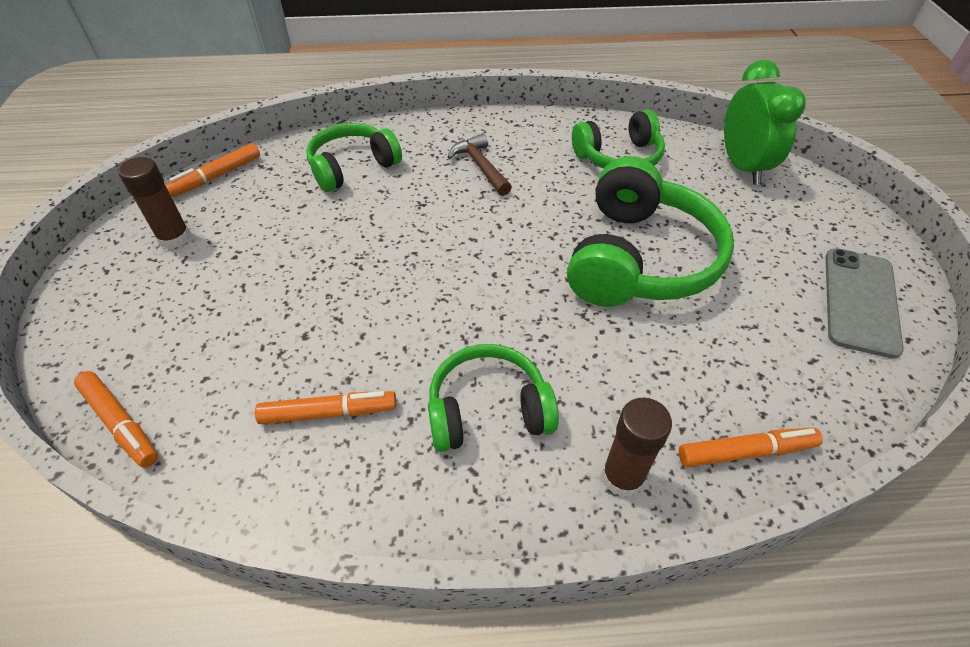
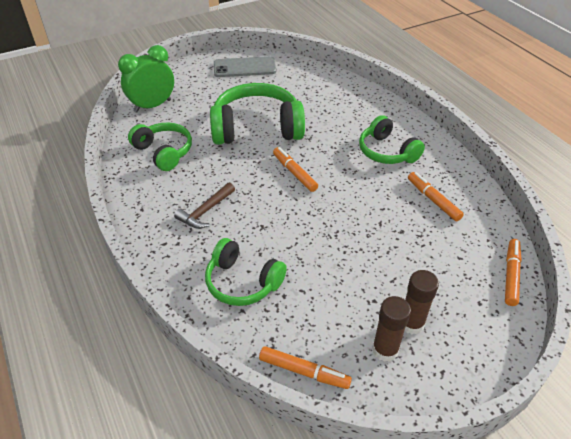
camera: 115 degrees left, 5 degrees down
brown glue stick [602,398,672,497] -> brown glue stick moved to [405,270,439,334]
orange marker [679,428,823,467] -> orange marker moved to [273,147,318,192]

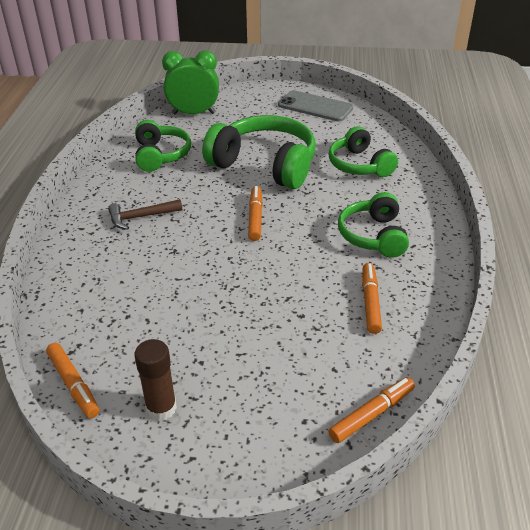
camera: 35 degrees right, 5 degrees down
green headphones [205,238,287,306] -> green headphones moved to [329,126,398,177]
brown glue stick [405,270,439,334] -> none

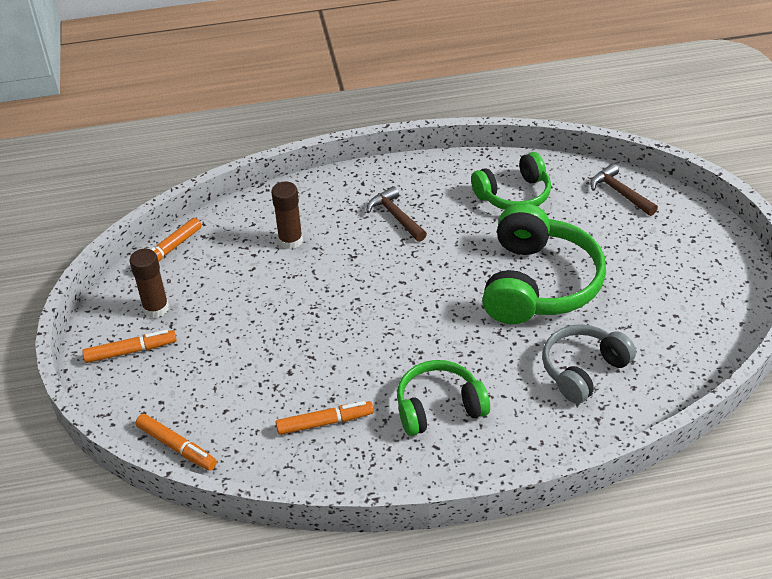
camera: 75 degrees right, 5 degrees up
green clock [162,50,219,114] -> brown hammer [590,163,658,216]
orange marker [248,186,263,241] -> orange marker moved to [82,330,177,363]
grey phone [278,90,353,122] -> none
green headphones [329,126,398,177] -> grey headphones [542,324,636,404]
none -> brown glue stick [271,181,303,249]

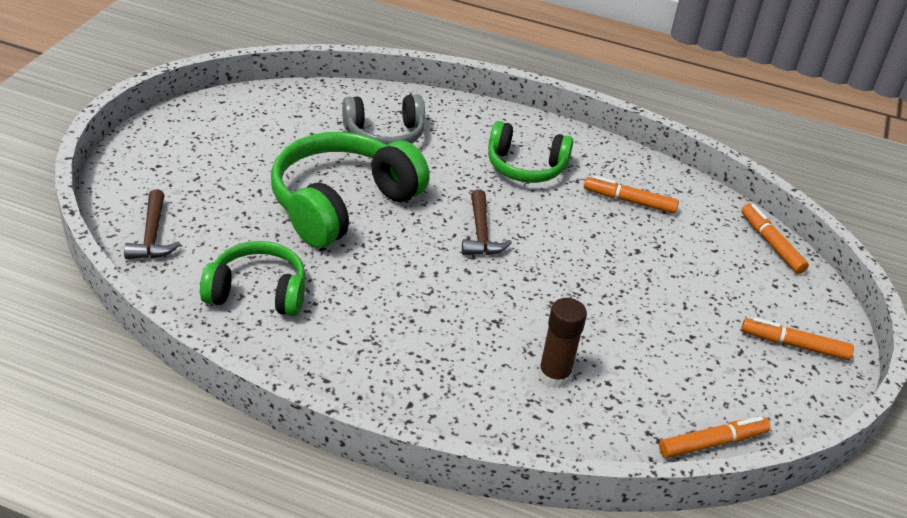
camera: 155 degrees left, 5 degrees down
brown glue stick [130,249,169,318] -> none
brown hammer [366,186,427,242] -> brown hammer moved to [462,189,512,255]

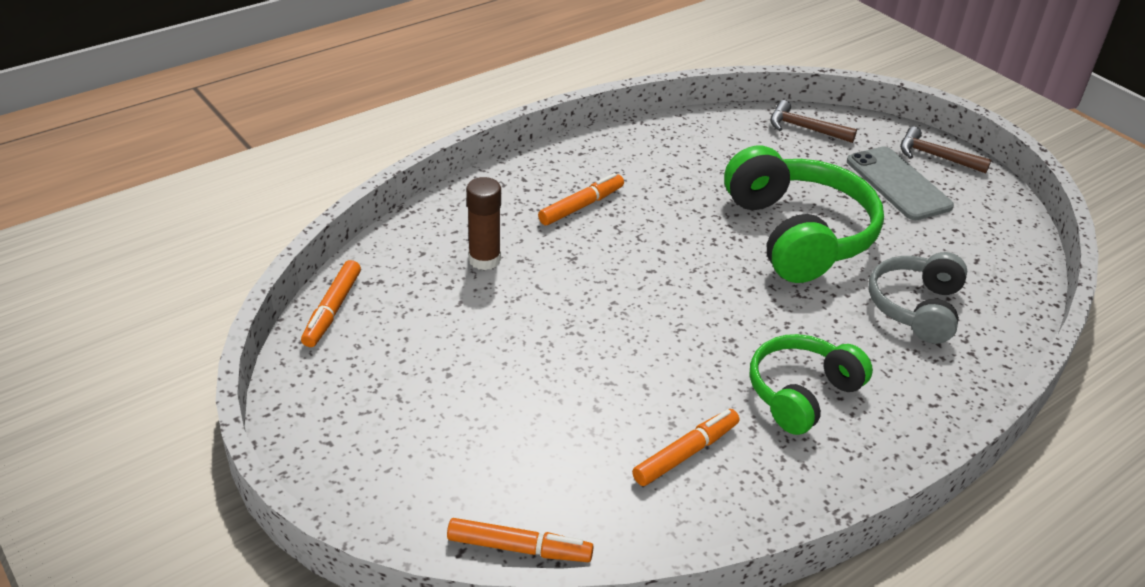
camera: 125 degrees right, 0 degrees up
green headphones [200,241,305,316] -> none
brown hammer [462,189,512,255] -> brown hammer moved to [900,126,991,173]
orange marker [741,317,854,360] -> orange marker moved to [538,173,624,225]
none -> grey phone [847,146,954,220]

